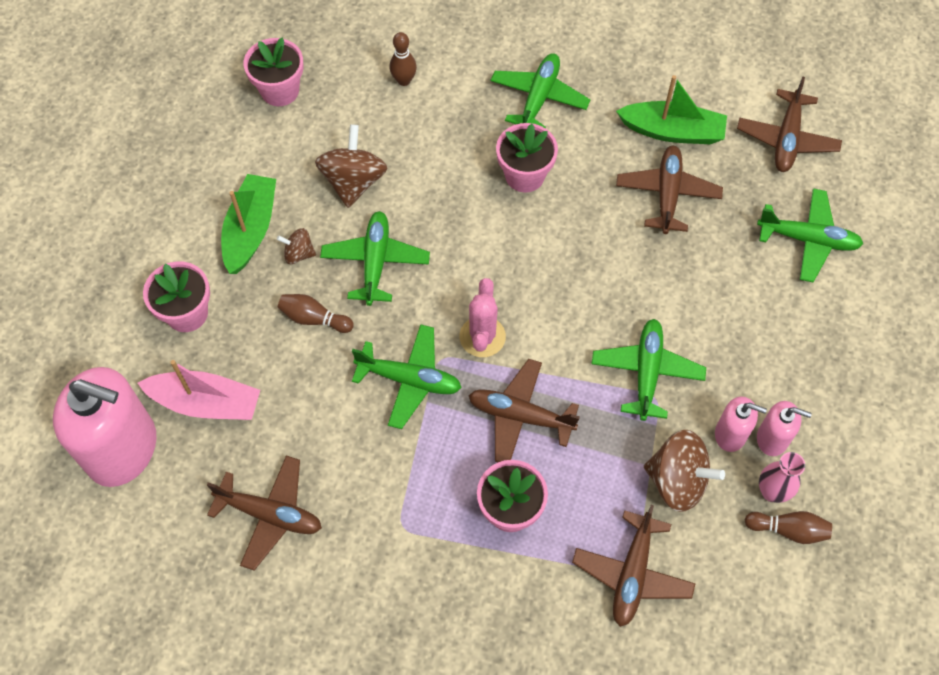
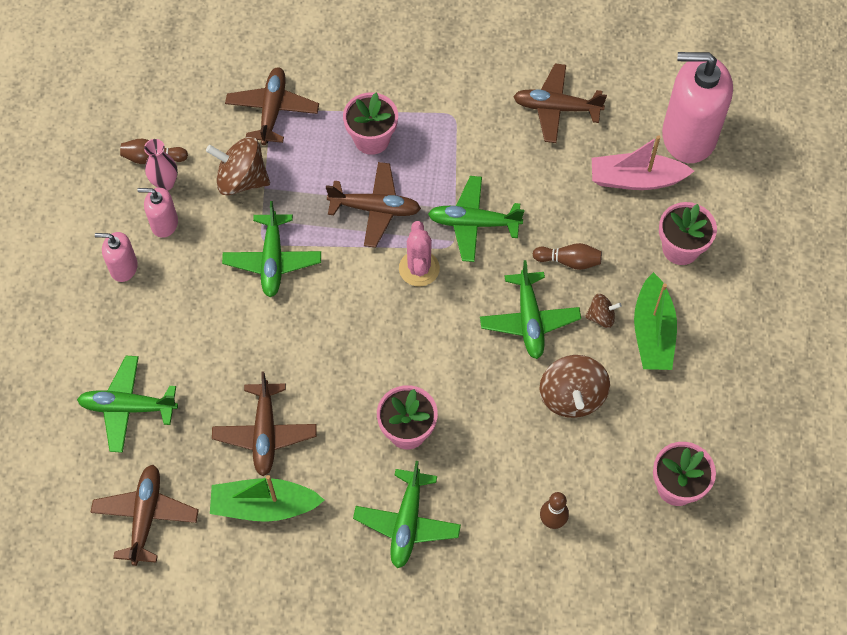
camera: 170 degrees right, 0 degrees up
pink soap dispenser [715,396,767,452] -> pink soap dispenser moved to [95,232,138,282]

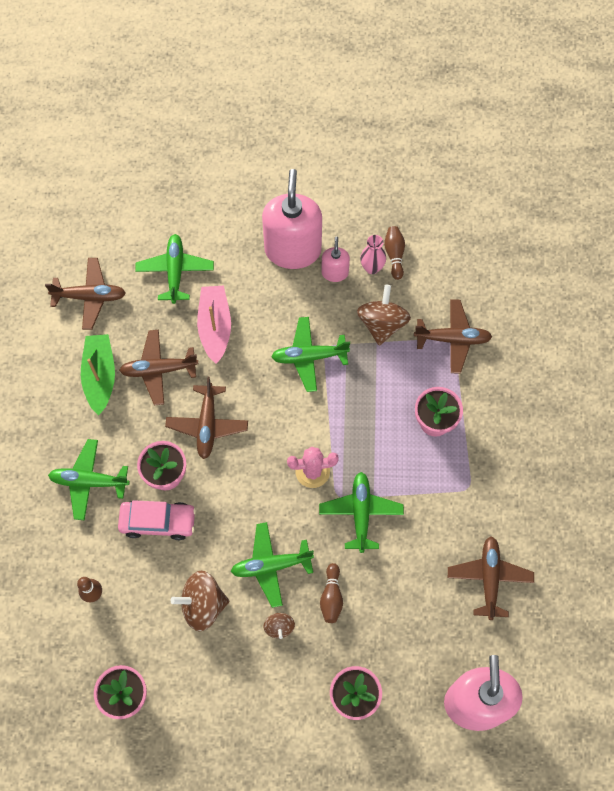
camera: 85 degrees right, 5 degrees up
pink soap dispenser [95,232,138,282] -> pink soap dispenser [262,169,322,269], size x2.10
brown plane [326,162,421,248] -> brown plane moved to [165,377,248,459]
pink boat [592,135,694,190] -> pink boat moved to [197,286,231,364]
green boat [634,272,677,370] -> none
none -> pink car [118,500,196,540]

